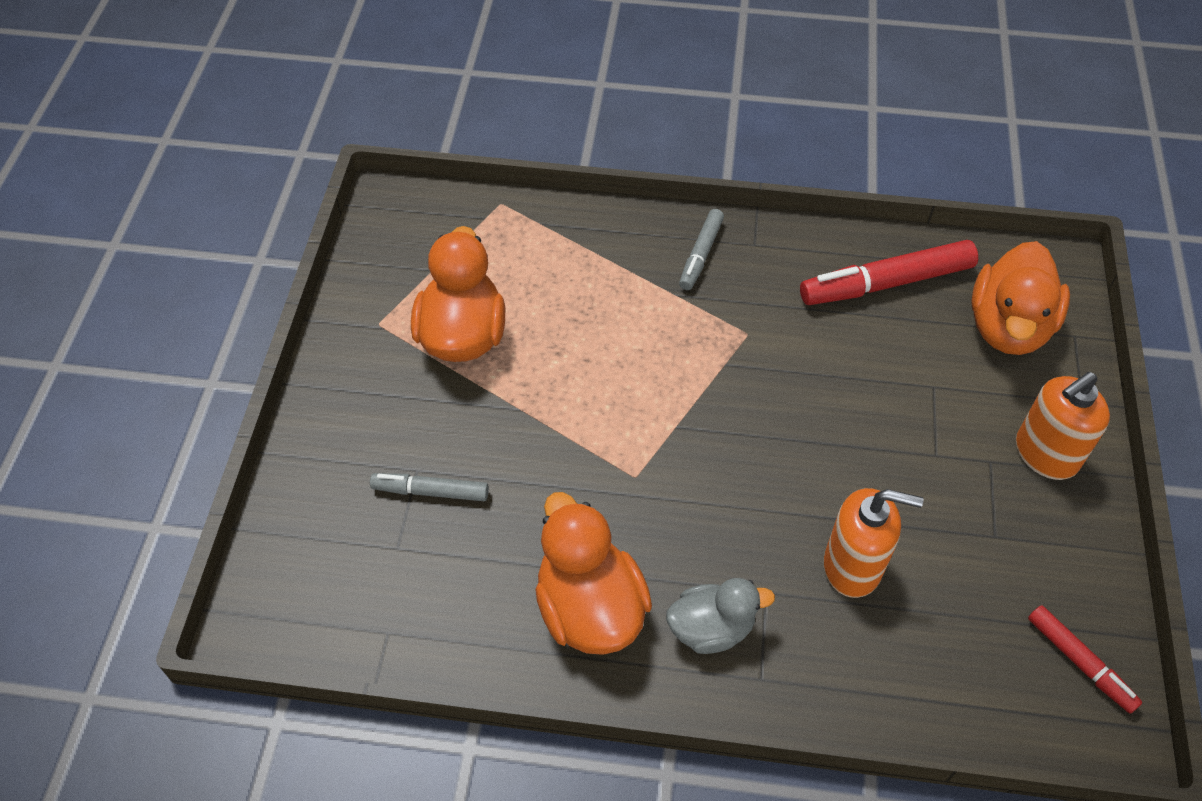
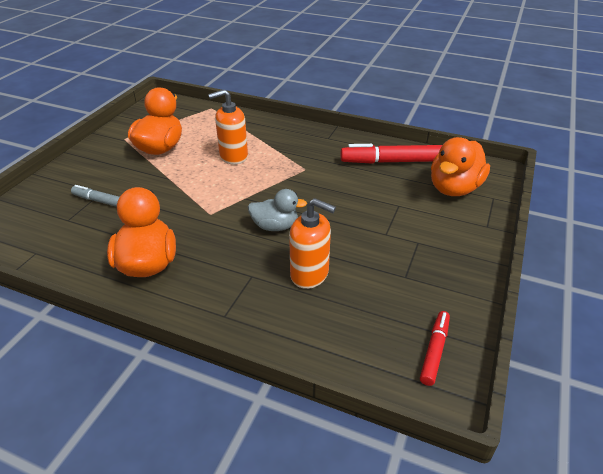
camera: 15 degrees right, 15 degrees down
grey duck [666,578,775,654] -> grey duck moved to [248,189,307,231]
grey marker [679,209,724,290] -> none
orange soap dispenser [1016,372,1110,480] -> orange soap dispenser moved to [208,89,248,165]
red marker [1028,605,1142,714] -> red marker turned 135 degrees counterclockwise [420,311,450,386]

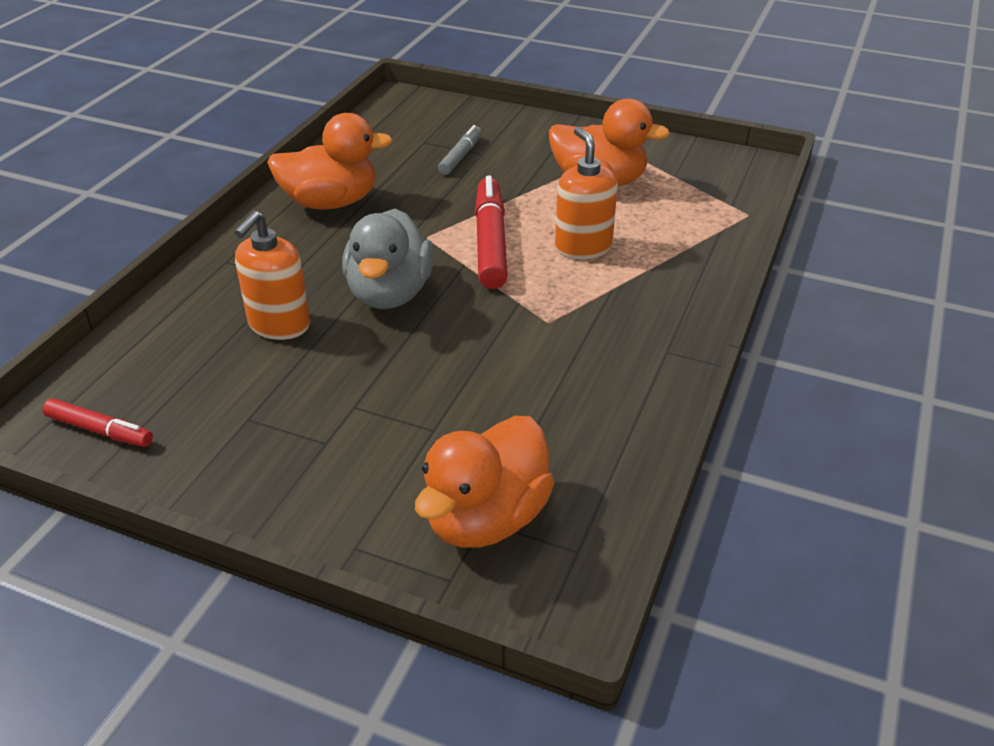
camera: 90 degrees right, 0 degrees up
grey duck [248,189,307,231] -> grey duck [342,209,434,309], size x1.57
red marker [341,144,442,164] -> red marker moved to [475,176,508,289]
orange duck [431,137,490,196] -> orange duck turned 90 degrees counterclockwise [415,416,555,548]

